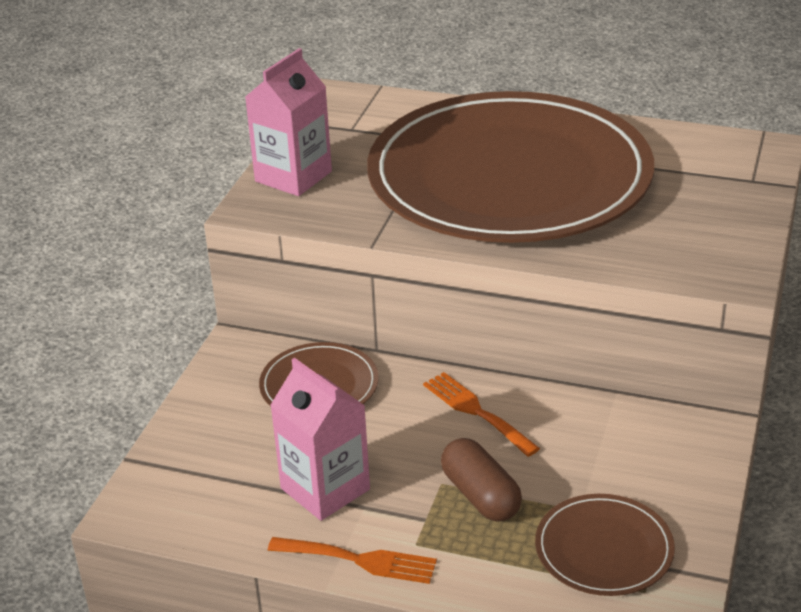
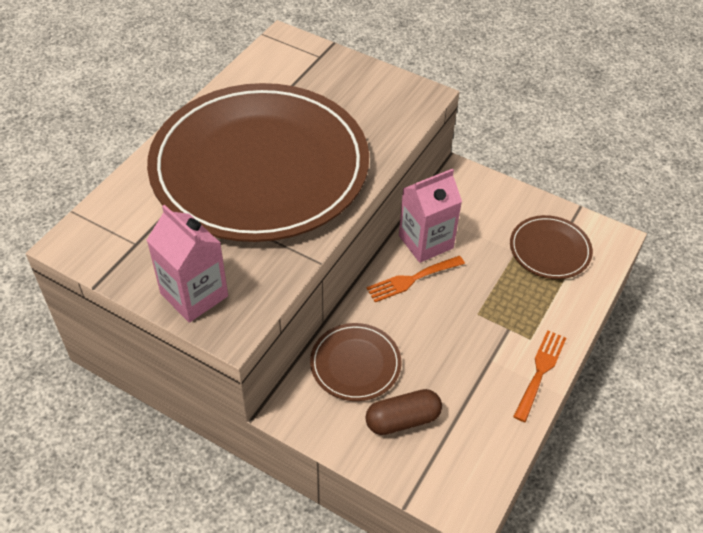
camera: 80 degrees left, 15 degrees up
pink carton [270,358,370,521] -> pink carton moved to [399,169,462,263]
brown capsule [441,438,522,521] -> brown capsule moved to [365,389,442,435]

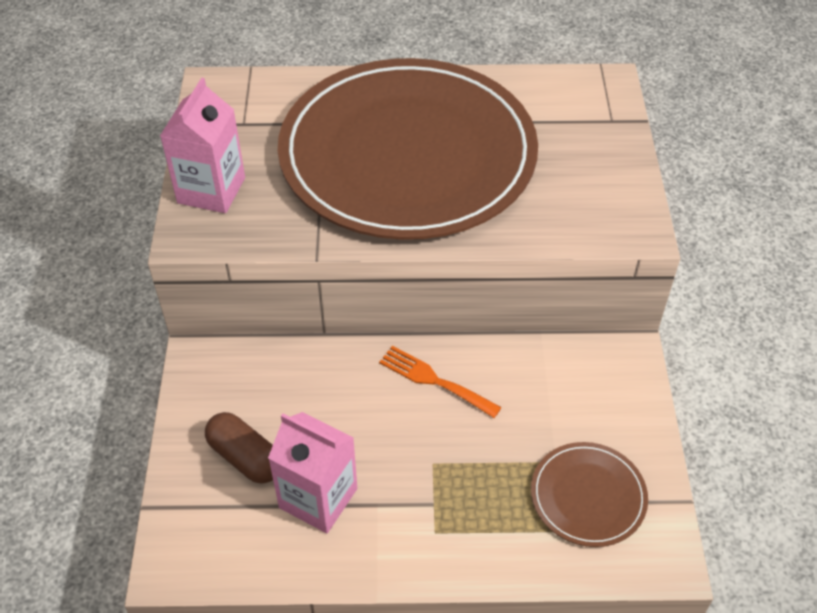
camera: 60 degrees right, 0 degrees up
brown plate [310,323,401,401] -> none
pink carton [399,169,462,263] -> pink carton moved to [268,412,357,533]
orange fork [513,330,566,422] -> none

